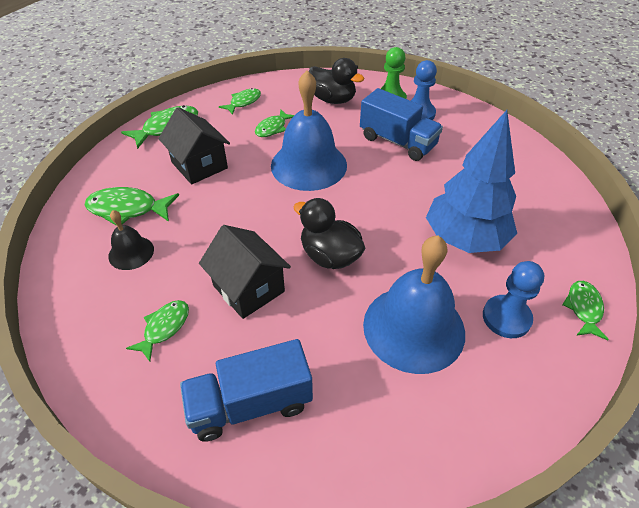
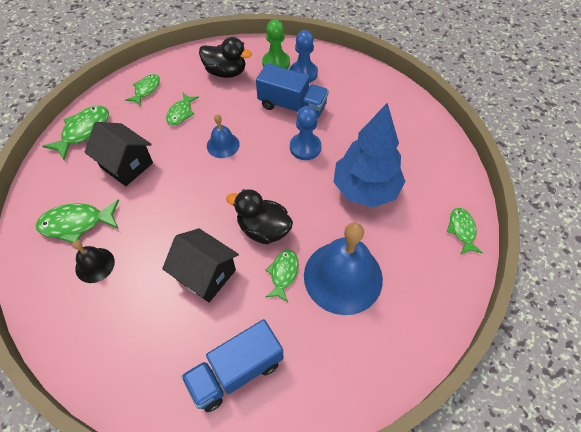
camera: 15 degrees left, 10 degrees up
green fish [126,300,189,362] -> green fish moved to [265,250,299,302]
blue bell [271,70,347,191] -> blue bell [207,114,240,158], size x0.49
blue pawn [483,261,544,338] -> blue pawn moved to [290,106,321,160]

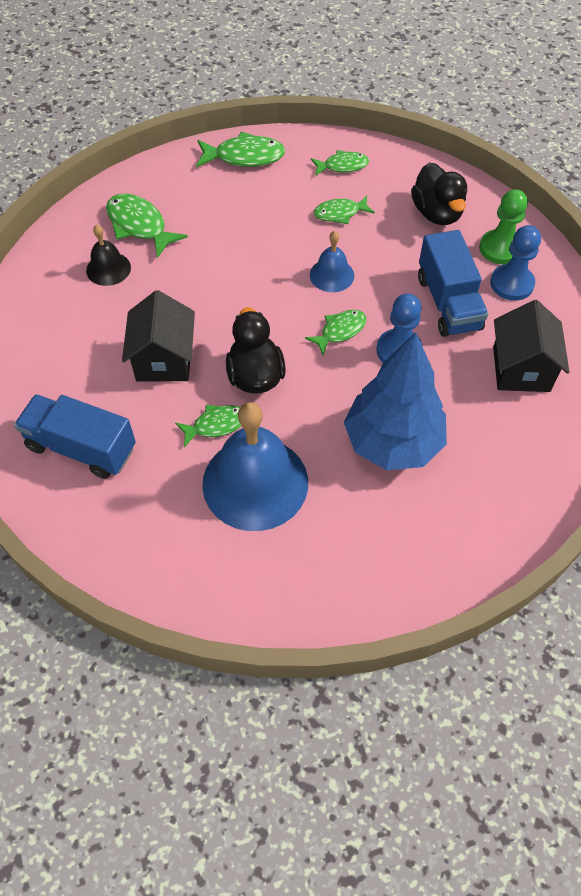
camera: 55 degrees right, 0 degrees up
black house [85,122,153,186] -> black house moved to [493,300,569,392]
green fish [447,208,483,255] -> green fish moved to [305,310,366,355]

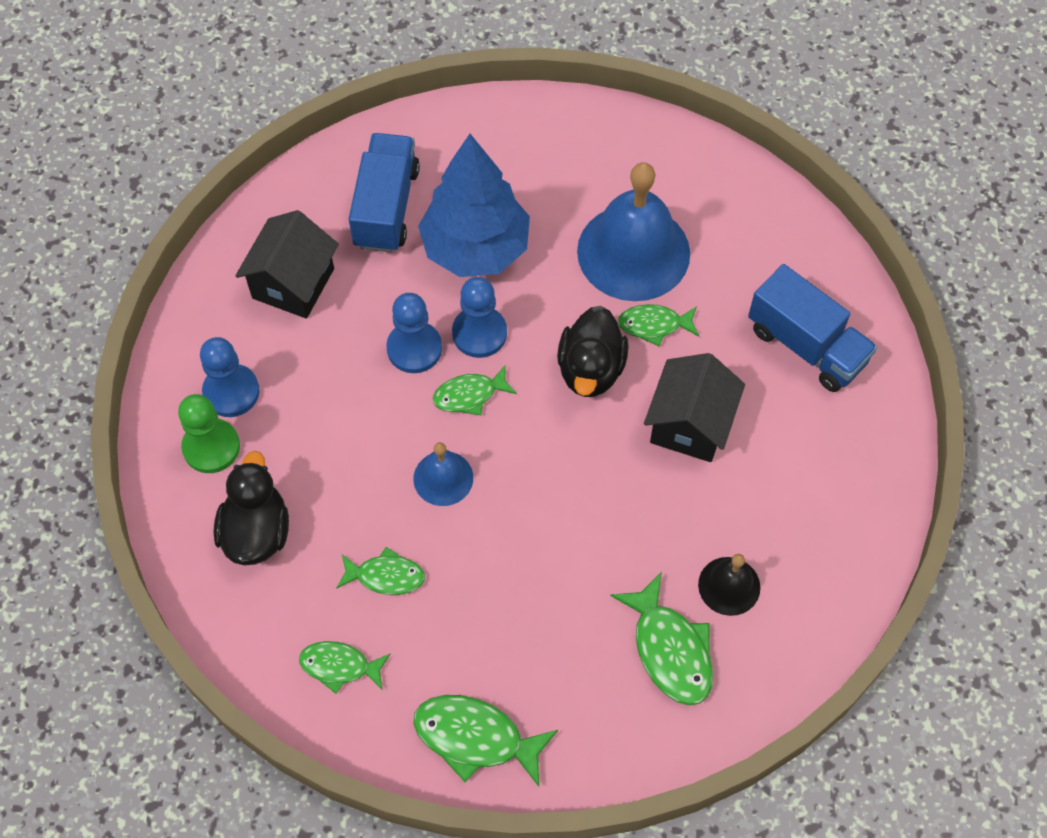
camera: 160 degrees left, 5 degrees up
blue truck [418,230,488,337] -> blue truck moved to [349,133,420,253]
none -> blue pawn [452,277,507,358]

